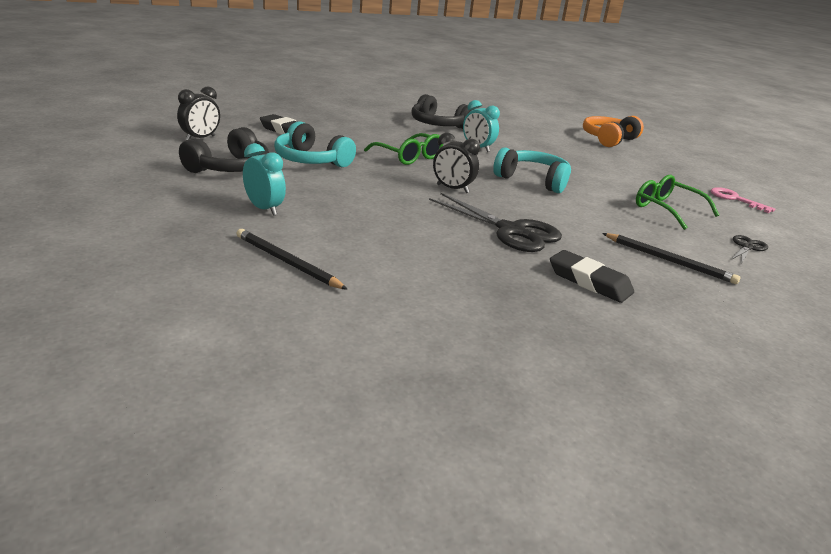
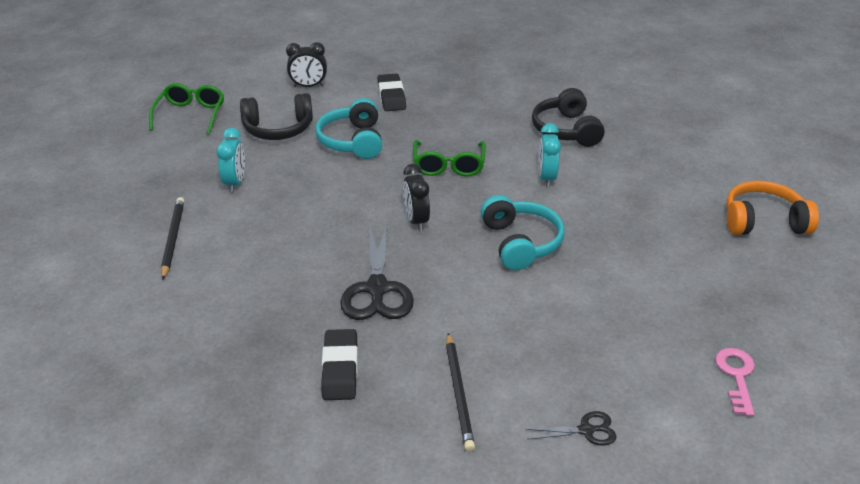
camera: 50 degrees right, 10 degrees up
green glasses [636,175,719,230] -> green glasses moved to [149,83,224,134]

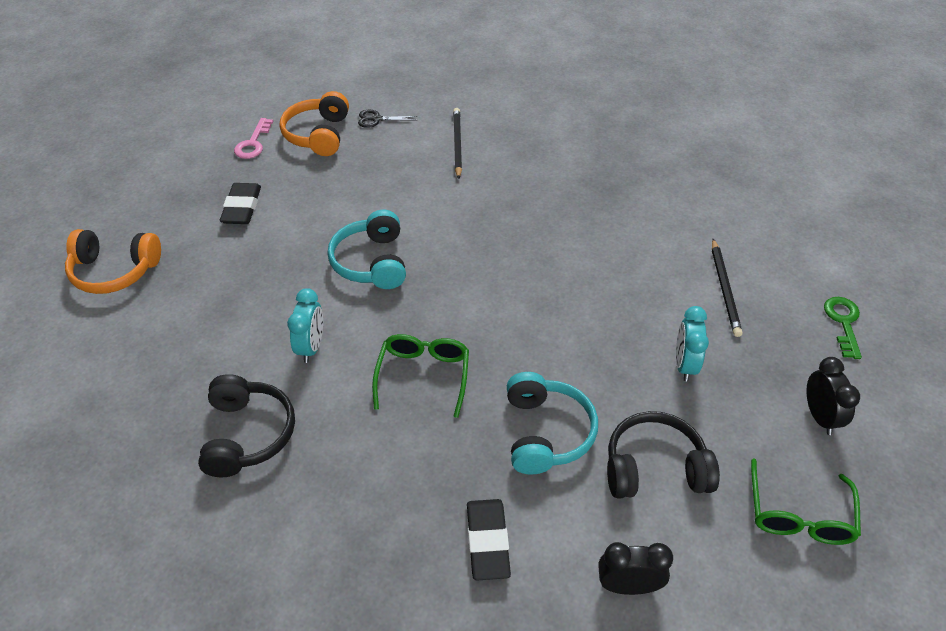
camera: 175 degrees left, 10 degrees up
black eraser [321,329,358,400] -> black eraser moved to [220,183,261,224]
black scissors [340,224,414,320] -> none
black clock [403,164,430,231] -> black clock moved to [806,357,860,435]
none -> orange headphones [280,91,349,156]
none -> green key [824,297,862,359]

